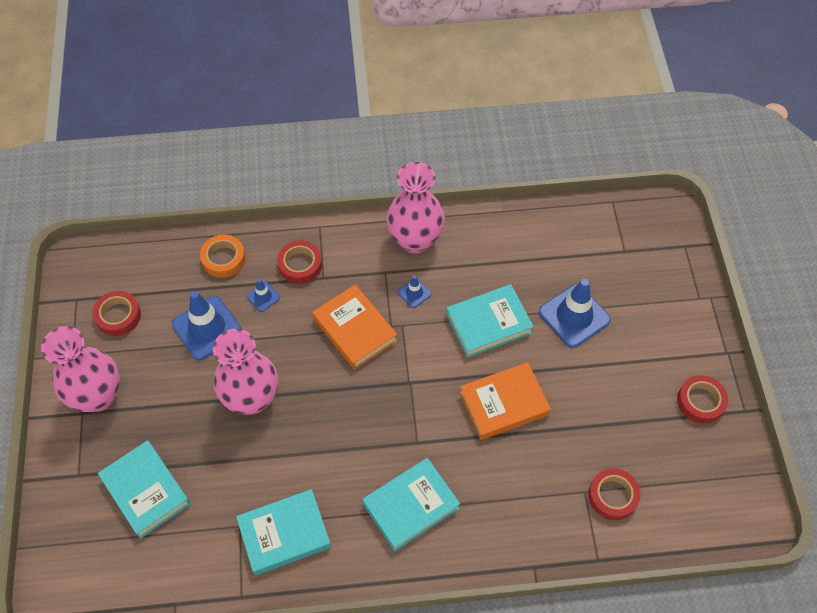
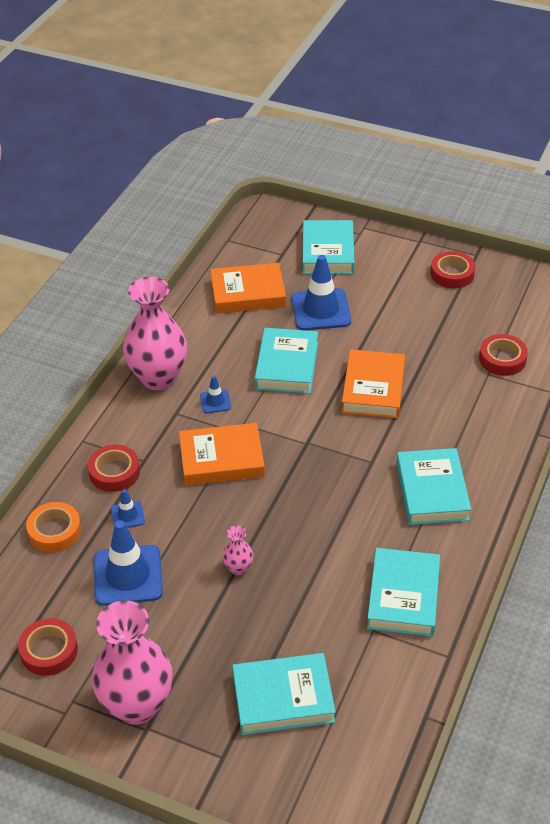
camera: 60 degrees left, 15 degrees down
pink vase [213,329,278,415] -> pink vase [222,526,253,575], size x0.43
none -> orange book [210,263,286,314]
none -> turquoise book [303,220,354,274]

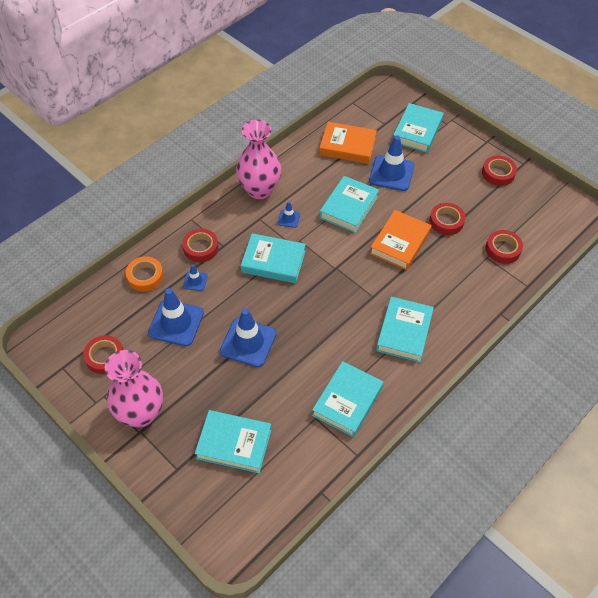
camera: 20 degrees right, 10 degrees up
orange book [179,423,265,486] -> turquoise book [241,233,306,283]
pink vase [222,526,253,575] -> blue traffic cone [220,308,277,367]
none -> red tape [429,203,465,235]

